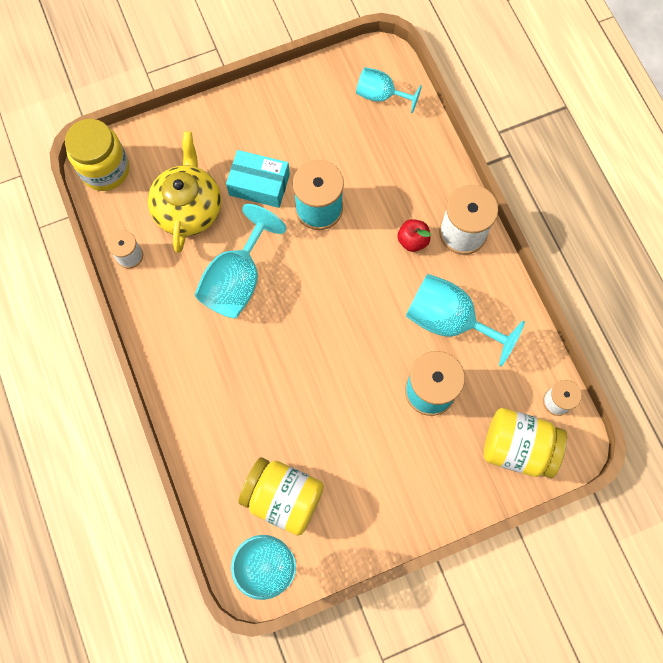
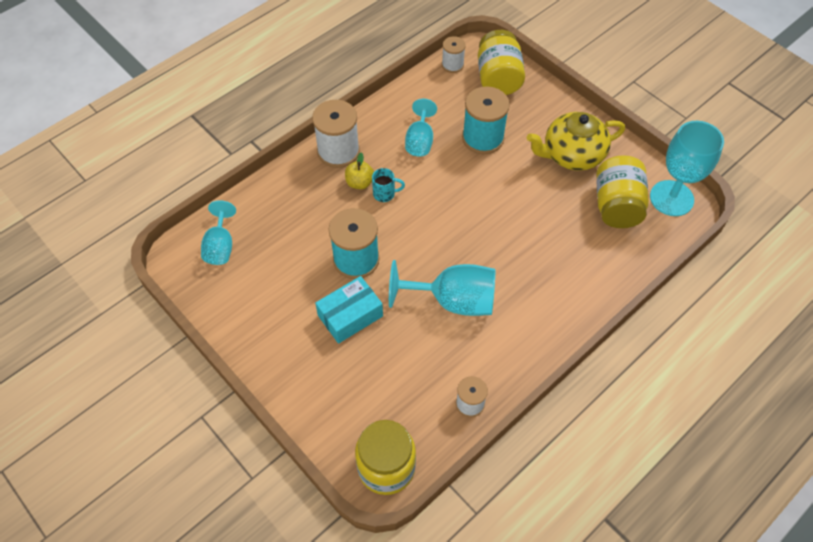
camera: 110 degrees left, 15 degrees down
yellow teapot [148,131,221,253] -> yellow teapot moved to [527,112,625,171]
turquoise box [226,150,290,208] -> turquoise box turned 60 degrees clockwise [315,276,383,344]
red apple [397,219,431,252] -> yellow apple [345,152,374,189]
turquoise goblet [406,274,525,366] -> turquoise goblet [405,99,437,157], size x0.62
none -> turquoise mug [372,168,405,202]

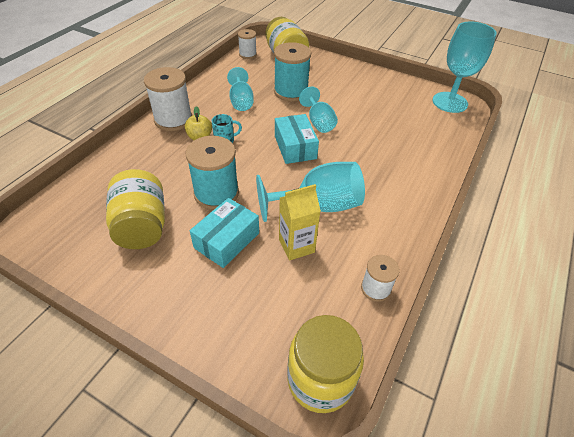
camera: 20 degrees left, 10 degrees down
turquoise goblet [201,200,236,265] -> turquoise goblet moved to [299,86,338,133]
yellow teapot [527,112,625,171] -> none
yellow jar [596,155,649,228] -> yellow jar moved to [106,169,165,249]
none -> turquoise box [275,114,319,164]
none -> yellow carton [279,184,321,261]

